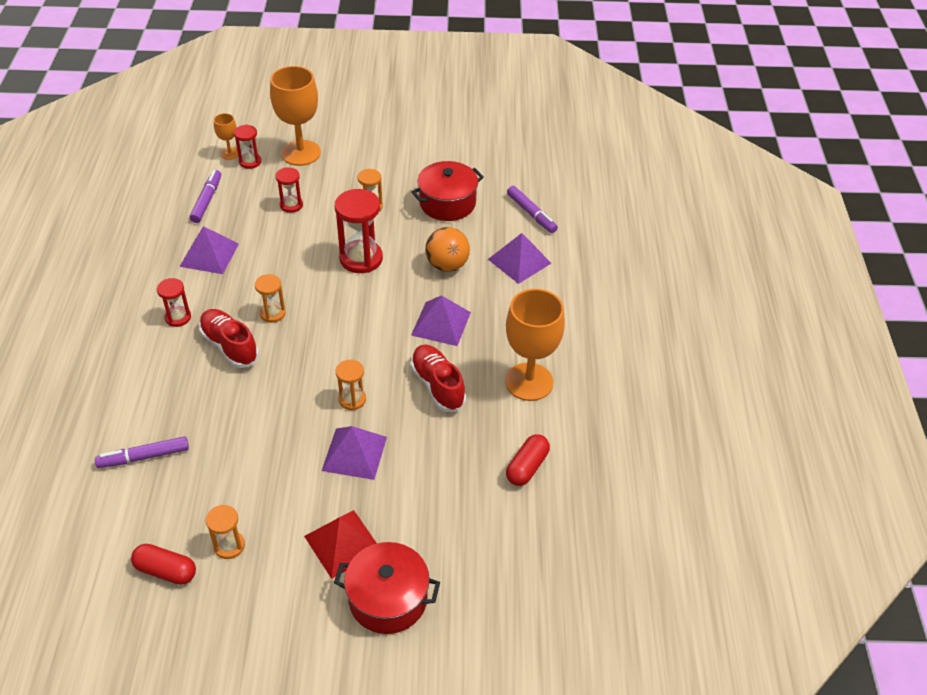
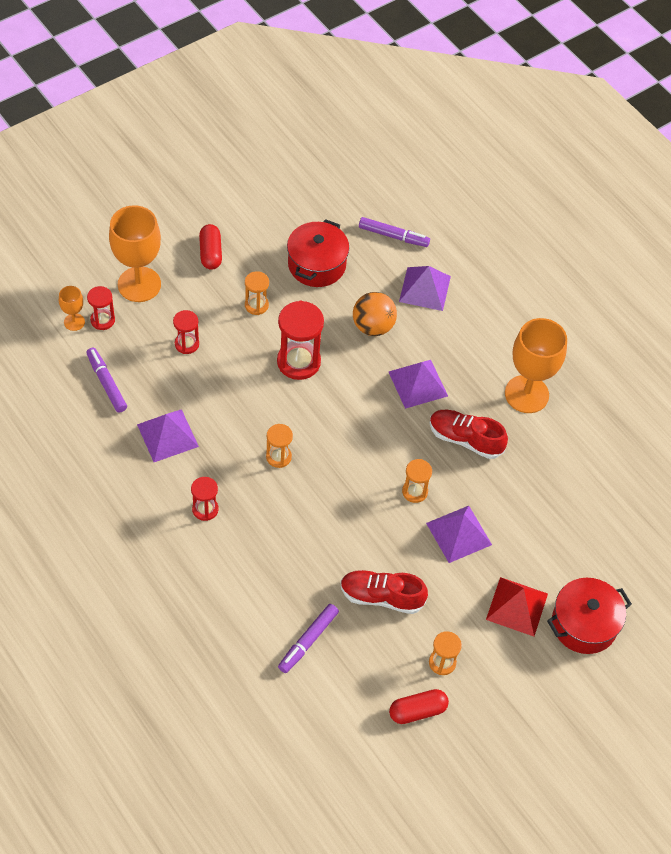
camera: 40 degrees left, 10 degrees up
red shoe [199,309,259,368] -> red shoe moved to [340,570,428,614]
red capsule [506,434,550,486] -> red capsule moved to [199,224,222,270]

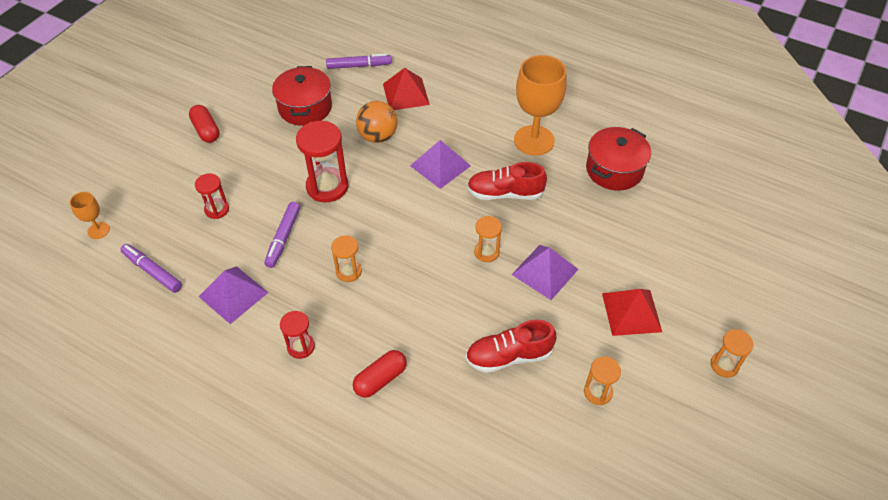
camera: 20 degrees left, 5 degrees down
red hourglass [87,286,115,330] -> none
orange goblet [109,205,161,302] -> none
orange hourglass [245,271,269,315] -> orange hourglass moved to [711,329,753,378]
purple marker [278,604,339,673] -> purple marker moved to [264,202,300,268]
red capsule [389,689,449,724] -> red capsule moved to [353,350,407,398]
purple pyramid [399,266,451,311] -> red pyramid [383,68,430,110]
red pot [547,578,632,654] -> red pot moved to [586,127,651,190]

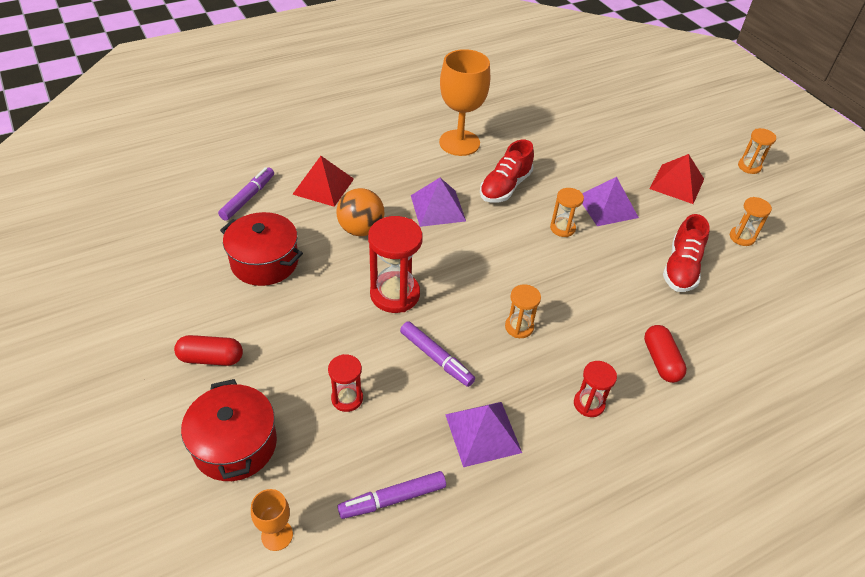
camera: 60 degrees left, 5 degrees down
red pot [586,127,651,190] -> red pot moved to [181,379,277,481]

